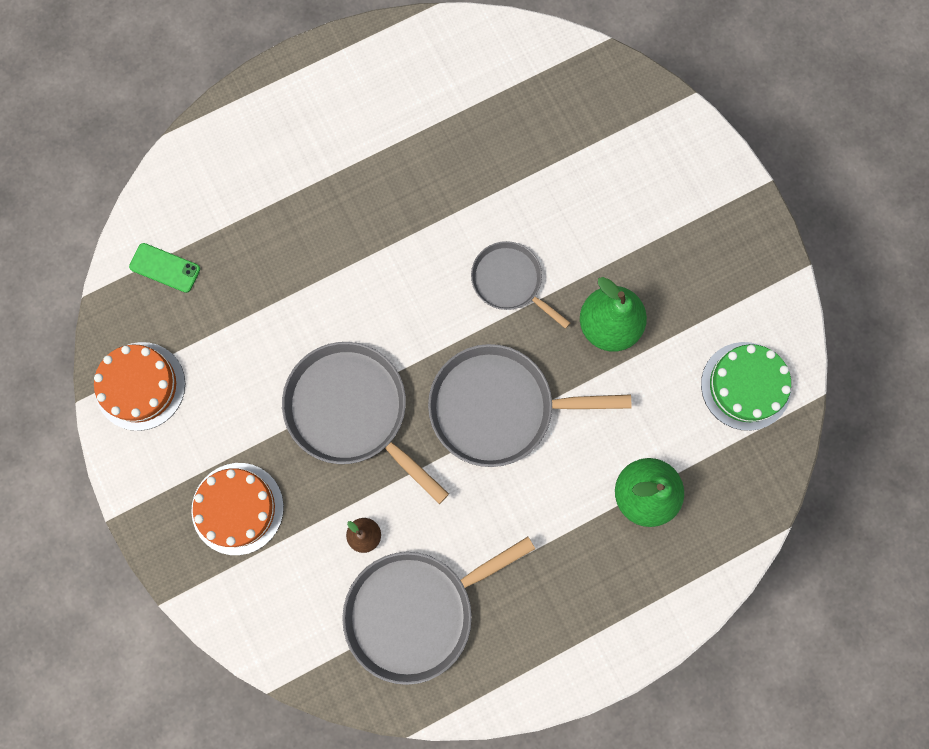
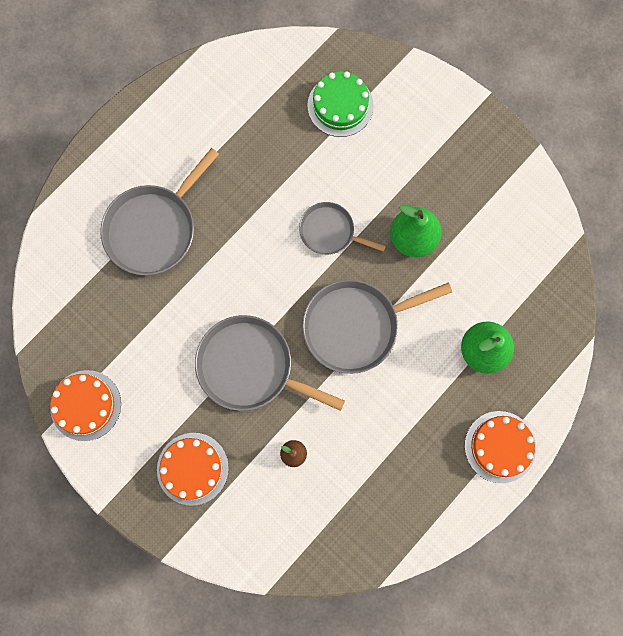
camera: 20 degrees left, 0 degrees up
green phone [129,243,200,293] -> none
grey pan [342,537,535,685] -> grey pan moved to [100,148,219,275]
green cake [701,342,791,431] -> green cake moved to [307,71,374,137]
none -> orange cake [465,411,536,483]

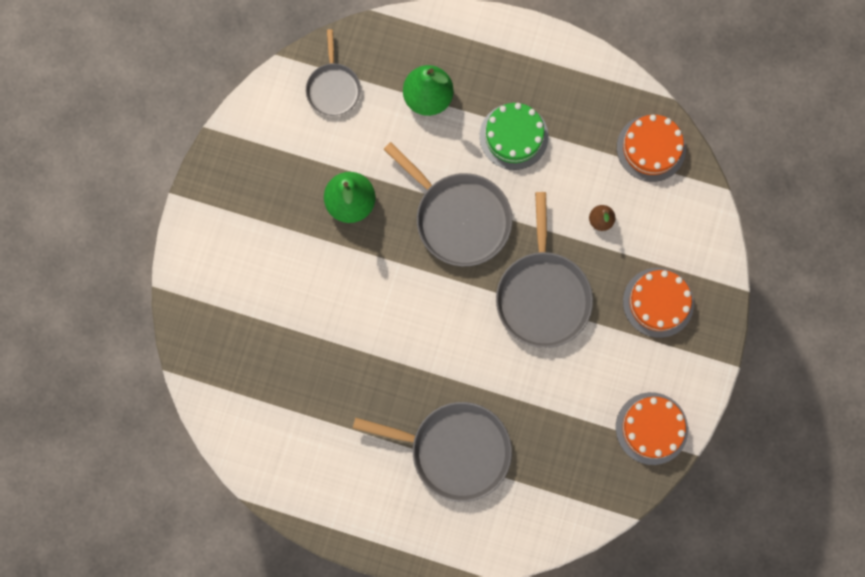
camera: 115 degrees left, 0 degrees up
grey pan [299,202,386,255] -> grey pan moved to [306,29,361,116]
green cake [307,71,374,137] -> green cake moved to [479,103,549,170]
orange cake [465,411,536,483] -> orange cake moved to [617,115,686,182]

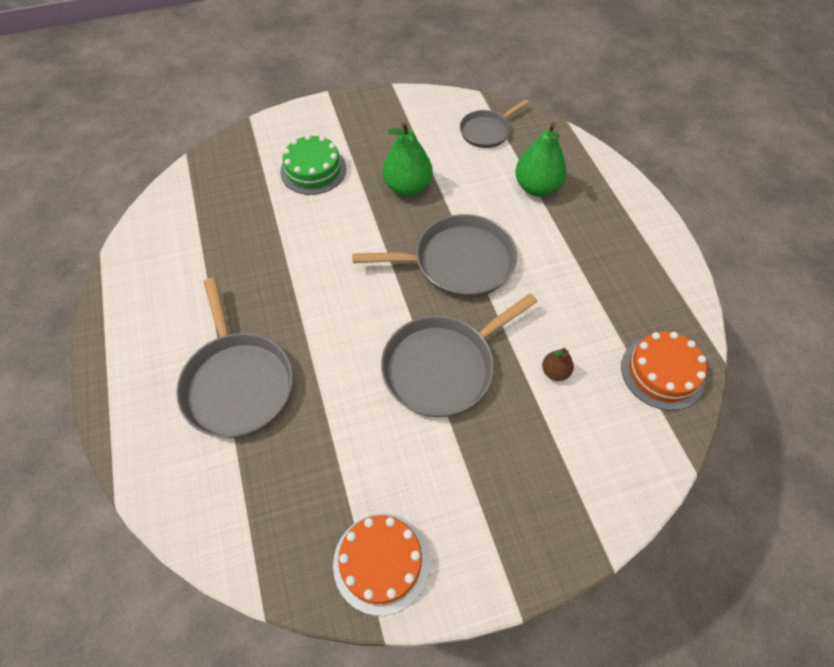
camera: 55 degrees right, 20 degrees down
grey pan [383,142,512,266] -> grey pan turned 105 degrees counterclockwise [352,214,517,298]
green cake [479,103,549,170] -> green cake moved to [280,135,347,195]
orange cake [623,268,694,338] -> none

